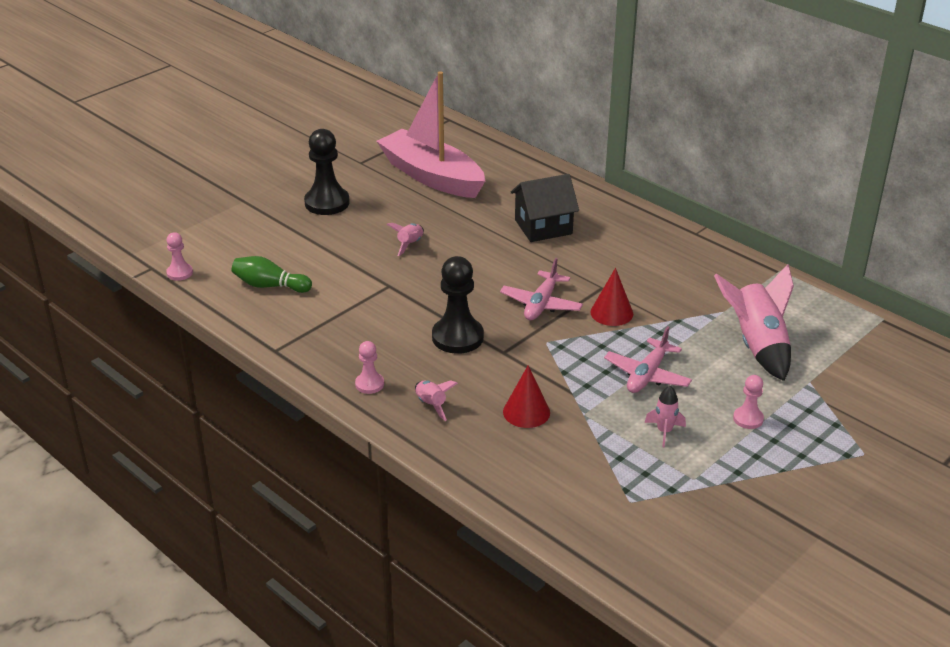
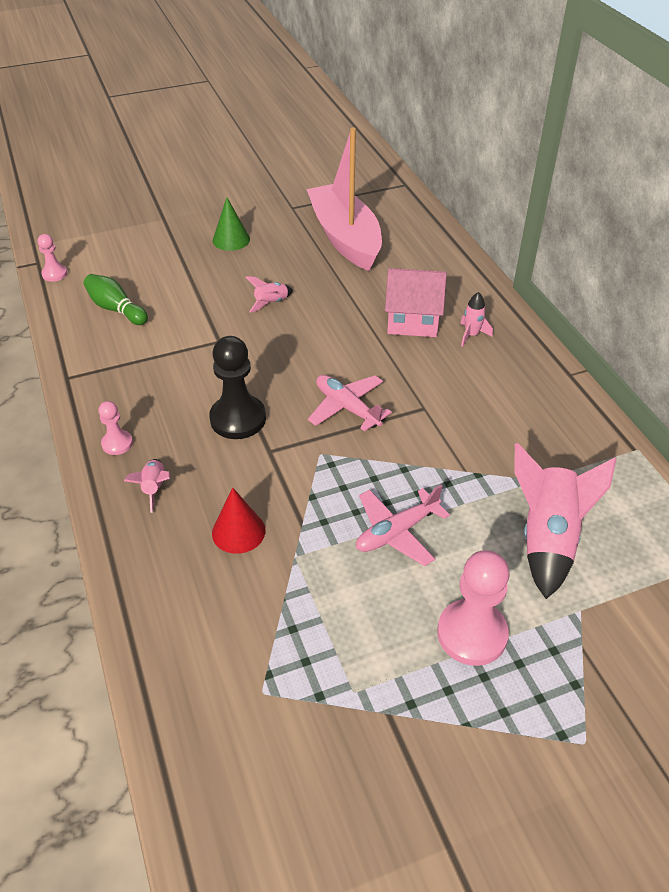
camera: 25 degrees right, 10 degrees up
black pawn [304,129,350,215] -> green cone [213,197,250,251]
pink plane [500,258,583,320] -> pink plane turned 90 degrees clockwise [308,375,392,432]
black house [511,174,579,242] -> pink house [385,268,447,337]
red cone [590,268,633,326] -> none
pink rocket [645,386,686,447] -> pink rocket moved to [460,292,493,347]
pink pawn [733,375,764,429] -> pink pawn [437,550,510,666], size x1.88

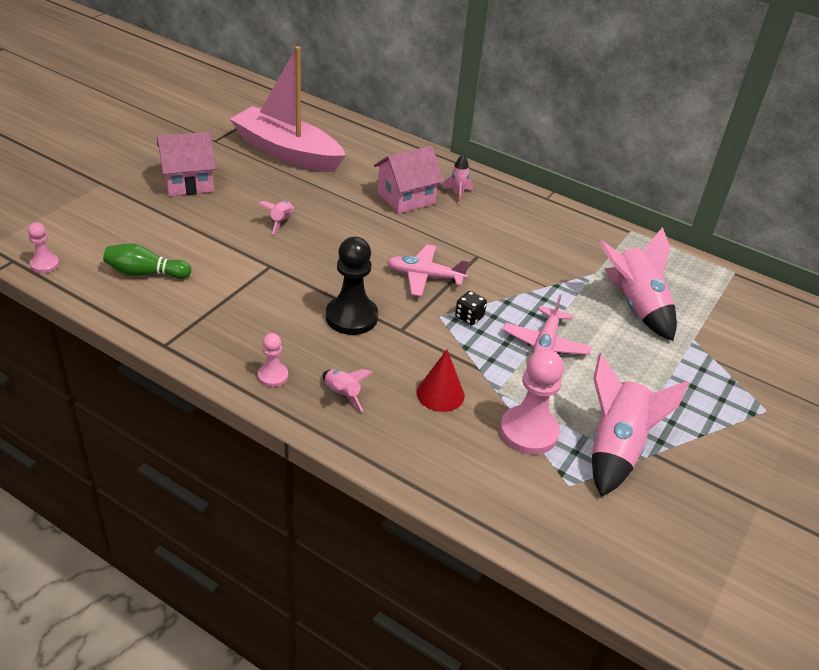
camera: 40 degrees left, 5 degrees down
green cone [213,197,250,251] -> pink house [157,132,216,196]
pink pawn [437,550,510,666] -> pink pawn moved to [500,349,564,455]
none -> black dice [455,291,487,325]
none -> pink rocket [592,353,689,497]

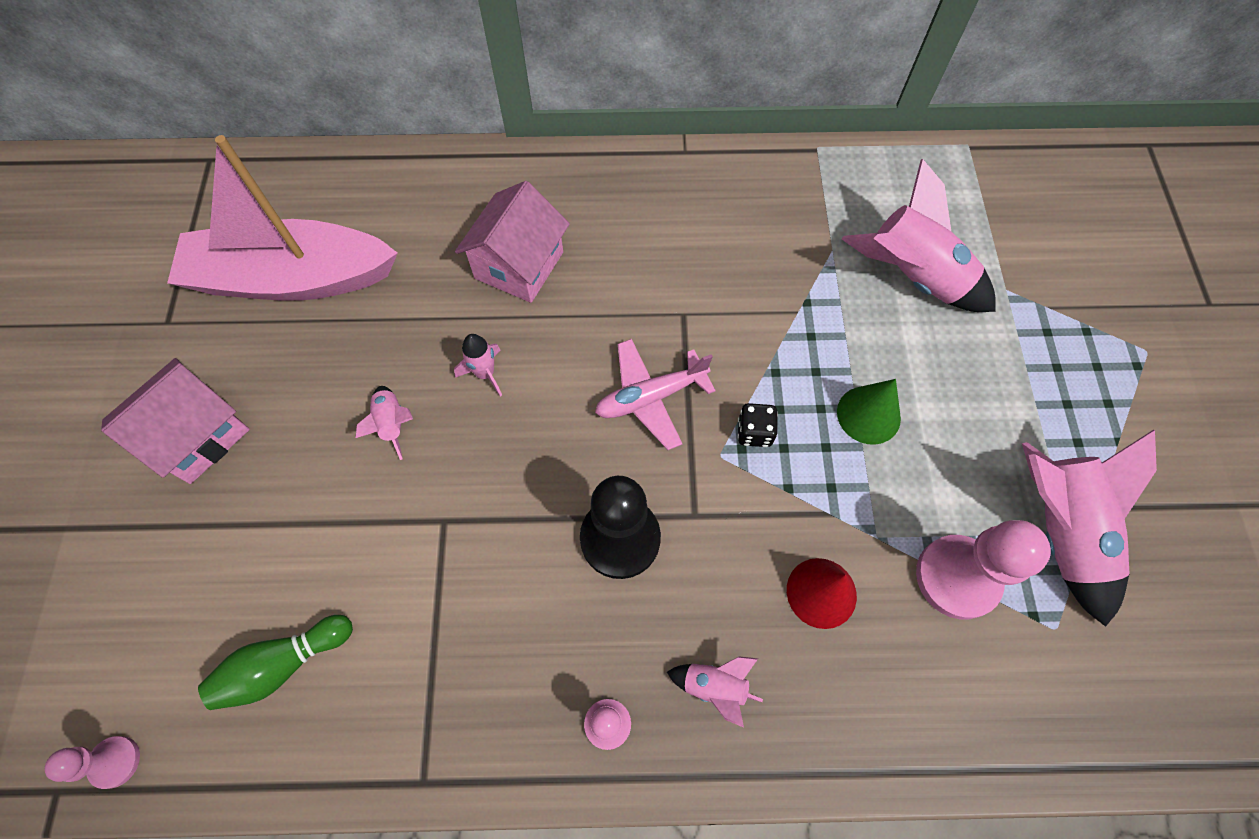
camera: 30 degrees left, 25 degrees up
pink rocket [442,155,473,205] -> pink rocket moved to [454,334,502,396]
pink plane [503,294,592,355] -> green cone [837,379,901,445]

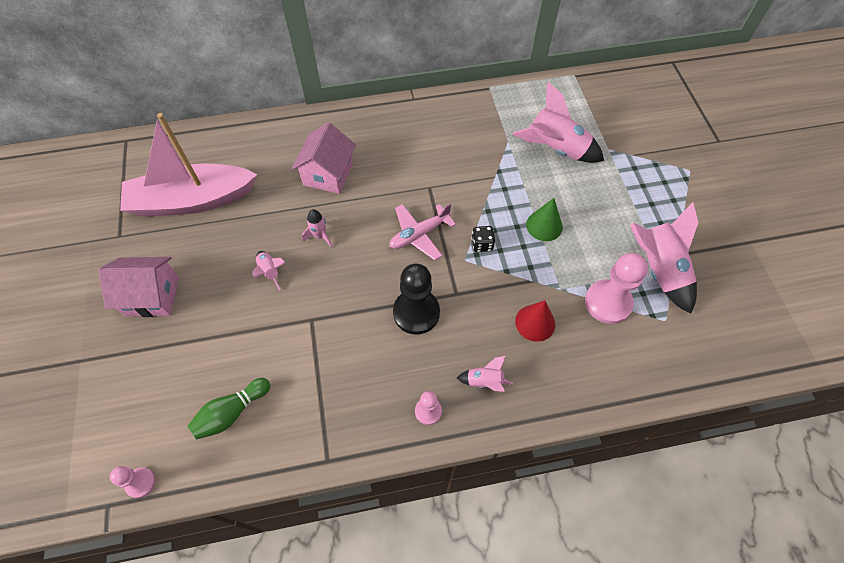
camera: 10 degrees left, 5 degrees down
pink house [101,358,250,484] -> pink house turned 60 degrees clockwise [98,257,179,317]

